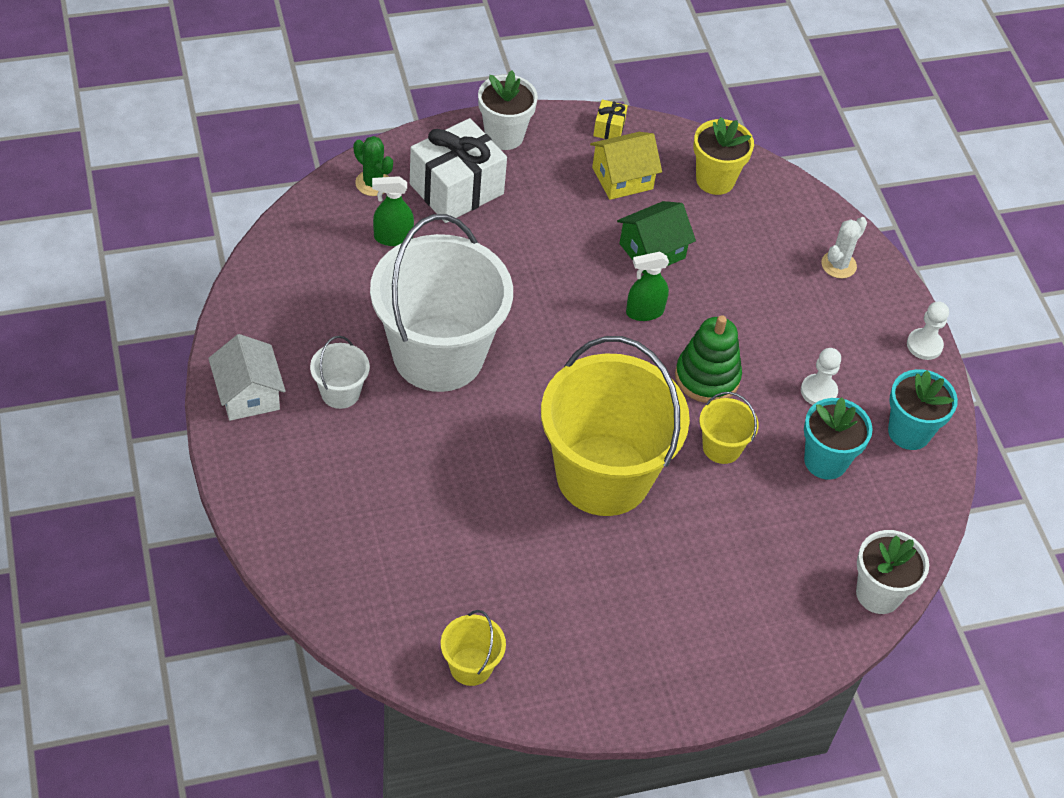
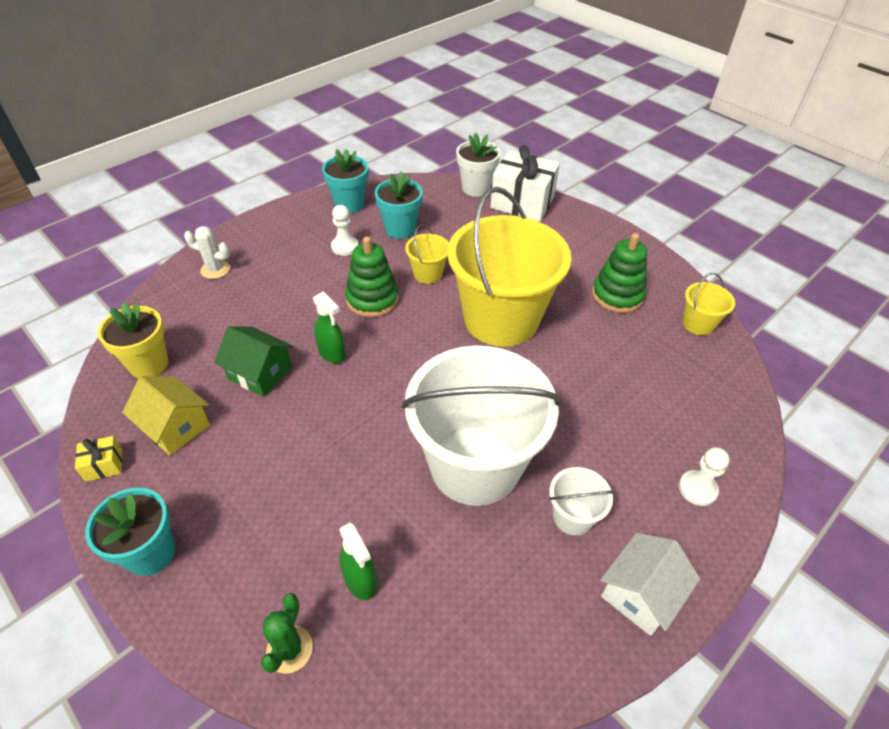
camera: 115 degrees left, 5 degrees down
white gift [410,118,507,223] -> white gift moved to [490,145,560,221]
white flower pot [478,71,538,150] -> turquoise flower pot [85,487,175,576]
white pawn [907,301,949,360] -> white pawn moved to [679,447,729,506]
none -> green stacking toy [592,233,647,313]

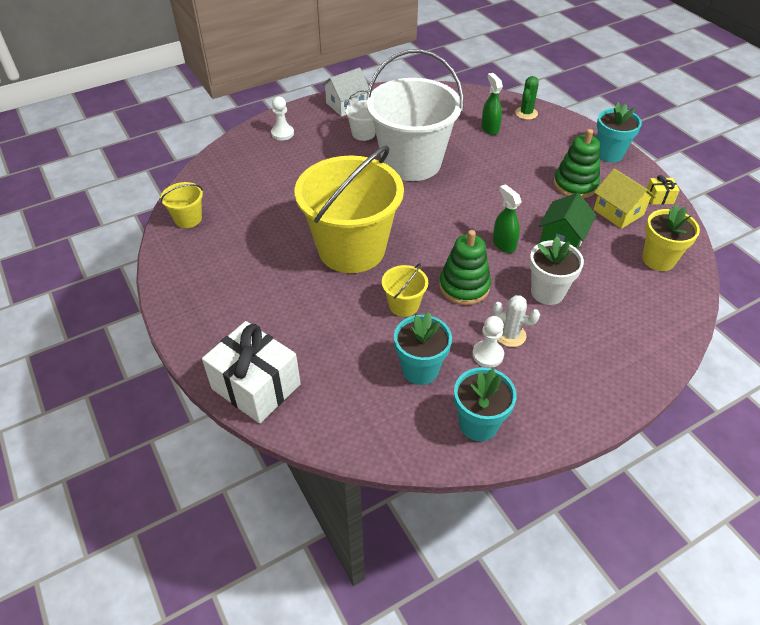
camera: 165 degrees left, 0 degrees up
white cactus [184,226,230,279] -> white cactus moved to [492,295,540,347]
green house [214,326,293,397] -> green house turned 75 degrees clockwise [539,193,596,249]
white flower pot [456,132,501,197] -> white flower pot moved to [529,236,584,305]
green stacking toy [592,233,647,313] -> green stacking toy moved to [553,129,600,198]

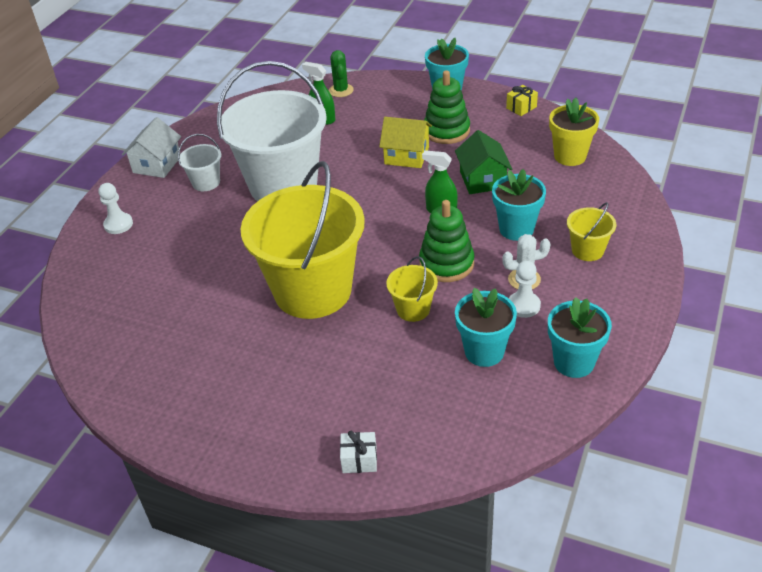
camera: 35 degrees left, 5 degrees down
yellow bucket [161,182,203,228] -> yellow bucket moved to [567,202,616,261]
white gift [202,321,301,424] -> white gift [340,430,377,473], size x0.43
white flower pot [529,236,584,305] -> turquoise flower pot [492,169,546,241]
yellow house [593,168,656,229] -> yellow house moved to [379,117,432,168]

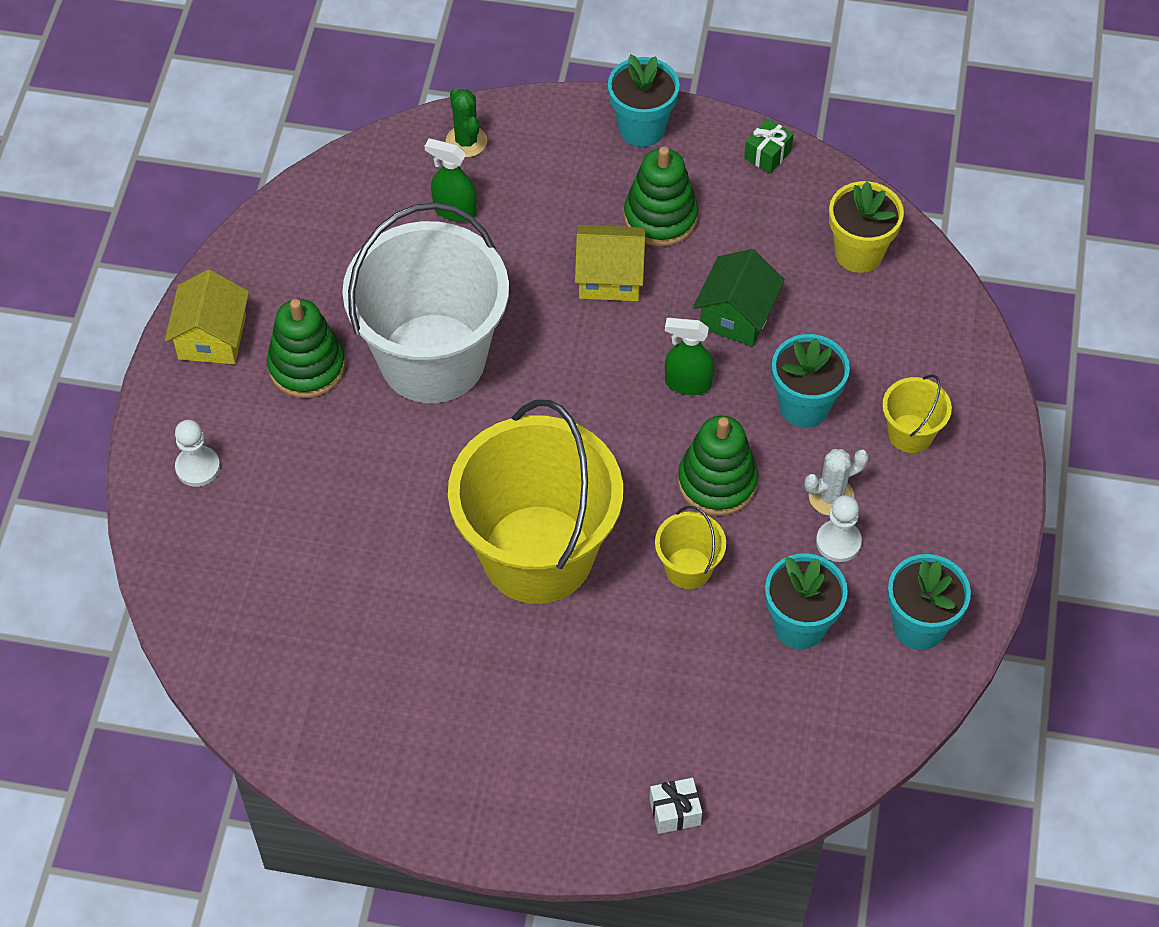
camera: 15 degrees left, 15 degrees up
white house [122,117,181,178] -> yellow house [165,270,249,364]
white bucket [178,134,222,191] -> green stacking toy [267,299,345,398]
green house [455,130,512,194] -> green house turned 45 degrees clockwise [693,249,785,347]
yellow gift [506,85,538,116] -> green gift [744,118,794,174]

